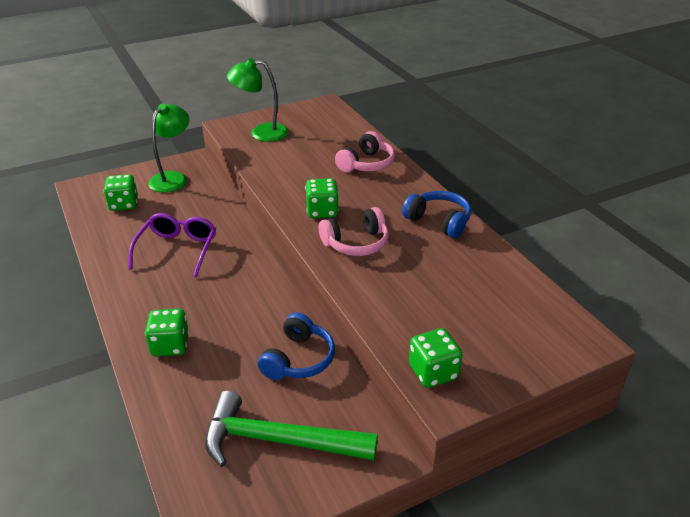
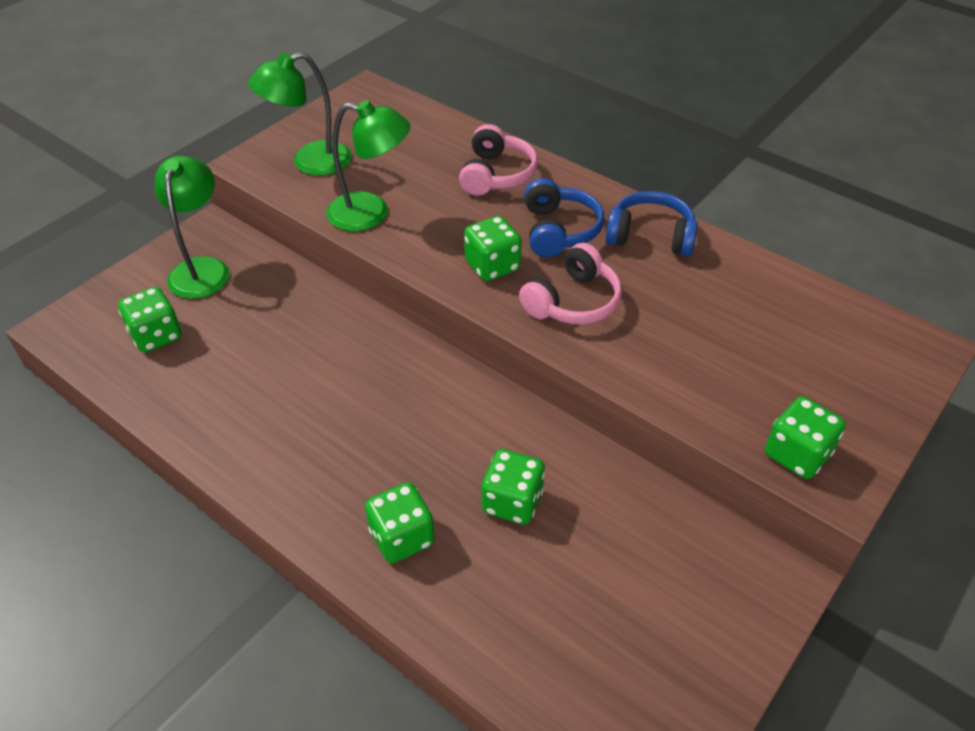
camera: 25 degrees left, 10 degrees up
purple glasses [128,213,216,277] -> none
green hammer [205,391,378,467] -> none
blue headphones [257,312,335,380] -> blue headphones moved to [524,178,604,257]
none -> green lamp [326,100,410,231]
none -> green dice [481,449,545,525]

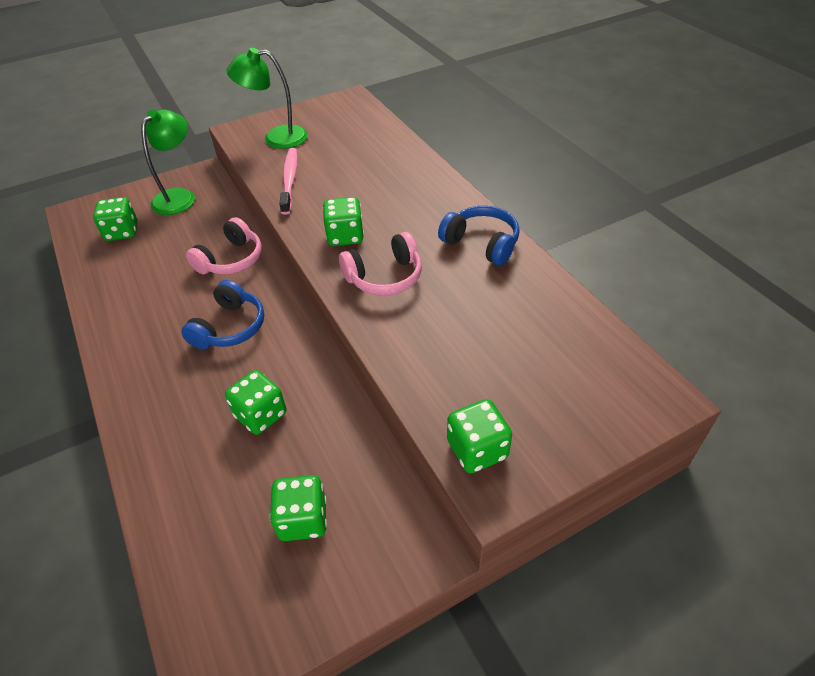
camera: 25 degrees right, 0 degrees up
green lamp [326,100,410,231] -> pink toothbrush [279,148,297,215]
green dice [365,482,435,563] -> green dice moved to [270,475,327,541]
pink headphones [459,124,538,195] -> pink headphones moved to [186,217,262,274]
blue headphones [524,178,604,257] -> blue headphones moved to [181,280,264,350]

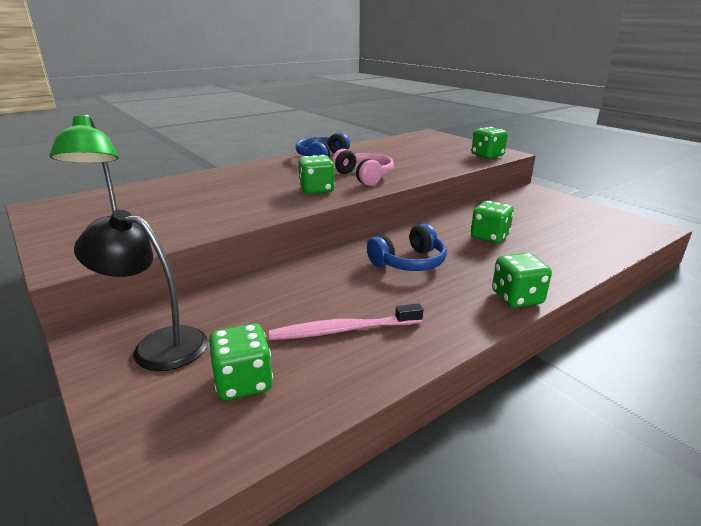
camera: 100 degrees left, 20 degrees down
green lamp [141,109,195,215] -> black lamp [74,210,208,371]
blue headphones [181,280,264,350] -> blue headphones turned 135 degrees clockwise [367,223,447,271]
pink headphones [186,217,262,274] -> none
green dice [270,475,327,541] -> green dice moved to [492,253,552,308]
pink toothbrush [279,148,297,215] -> pink toothbrush moved to [269,303,423,340]

